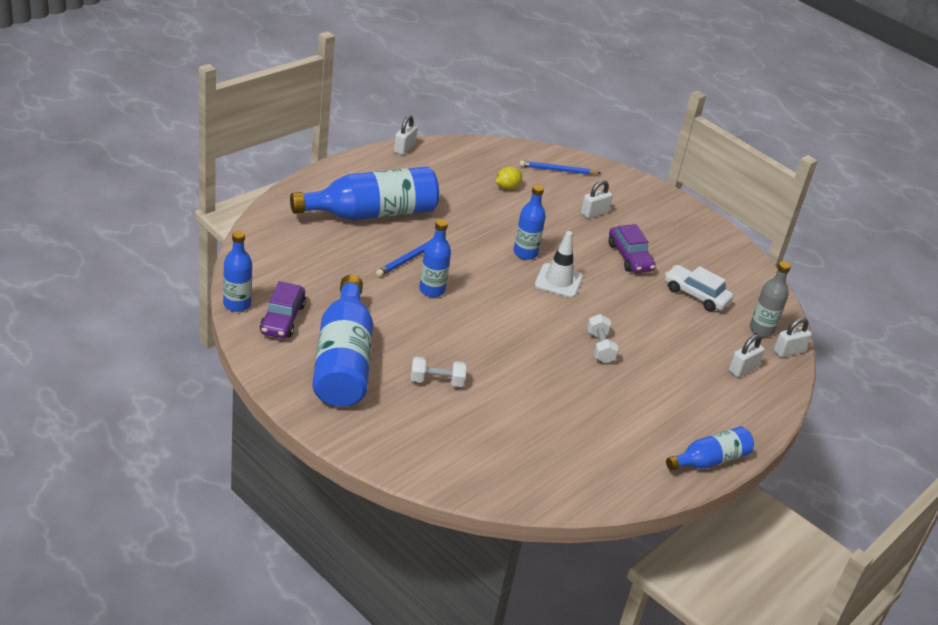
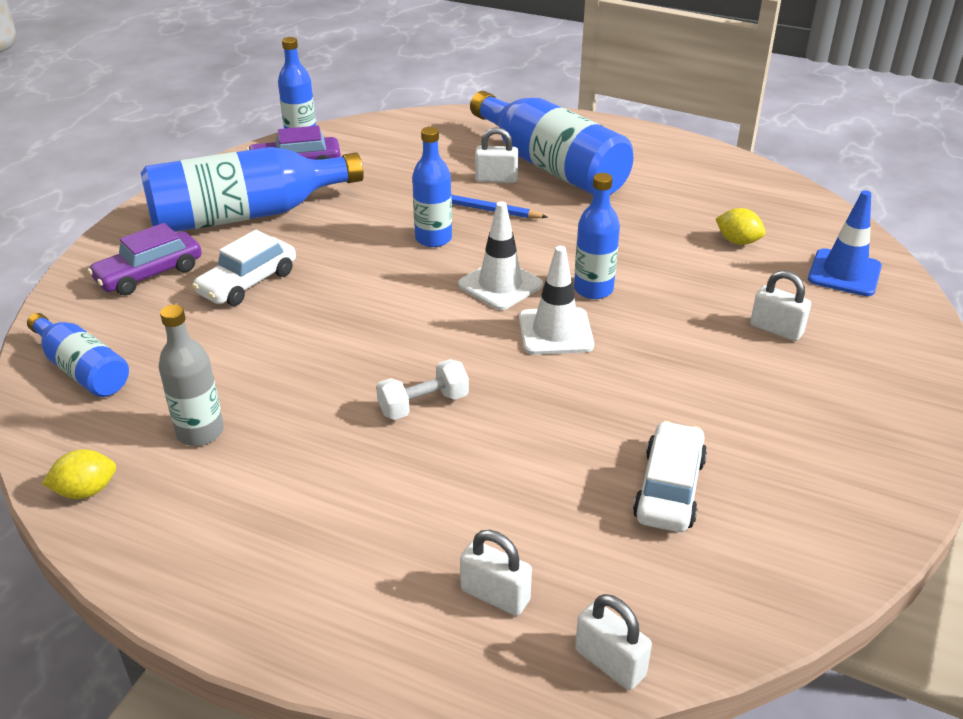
camera: 75 degrees right, 0 degrees up
white padlock [394,115,418,155] -> white padlock moved to [475,127,518,183]
white dumbbell [411,357,467,387] -> white car [192,230,296,306]
blue pencil [519,160,601,175] -> blue traffic cone [808,190,882,296]
purple car [609,224,656,273] -> purple car moved to [88,223,202,296]
blue bottle [666,426,754,471] -> blue bottle moved to [27,313,129,397]
grey bottle [750,261,791,337] -> grey bottle moved to [158,305,224,446]
none -> yellow lemon [42,449,116,499]
none -> white traffic cone [458,201,543,310]

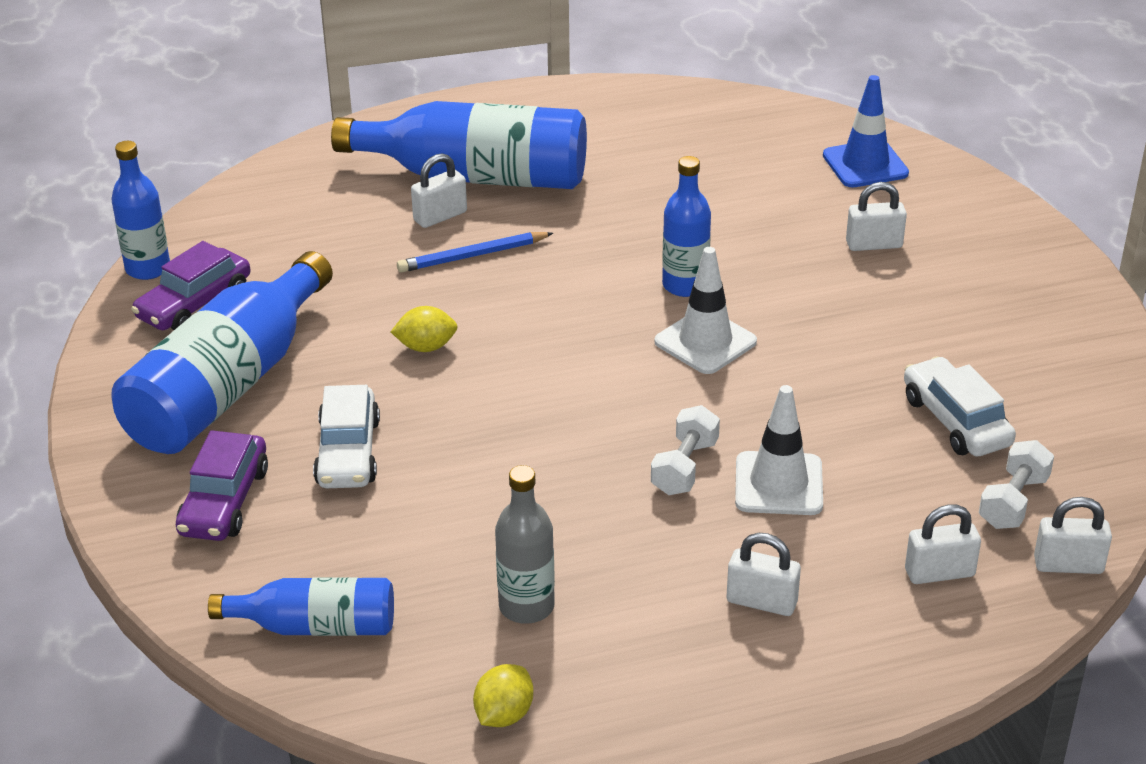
camera: 40 degrees left, 0 degrees up
blue bottle [412,127,452,247] -> none
white traffic cone [458,201,543,310] -> white traffic cone moved to [735,385,823,515]
yellow lemon [716,208,766,245] -> yellow lemon moved to [391,306,458,352]
none -> white padlock [727,533,801,616]
none -> white dumbbell [979,440,1054,529]

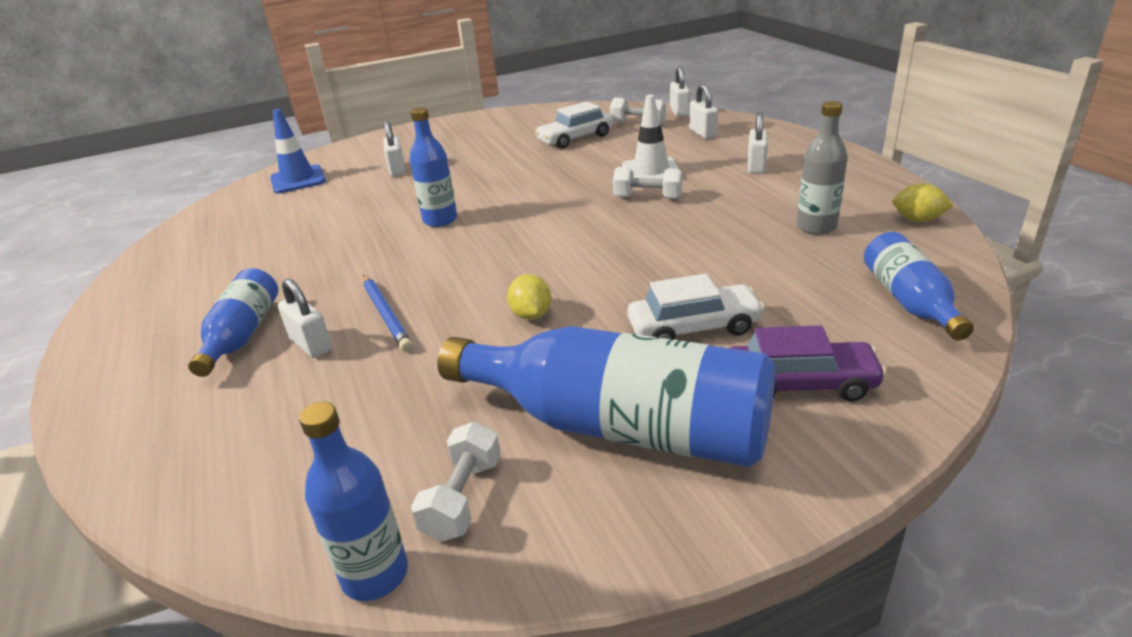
camera: 95 degrees left, 5 degrees down
purple car [131,241,250,330] -> white dumbbell [411,421,501,542]
blue bottle [331,101,587,189] -> blue bottle [188,268,278,377], size x0.54
white traffic cone [654,247,757,374] -> none

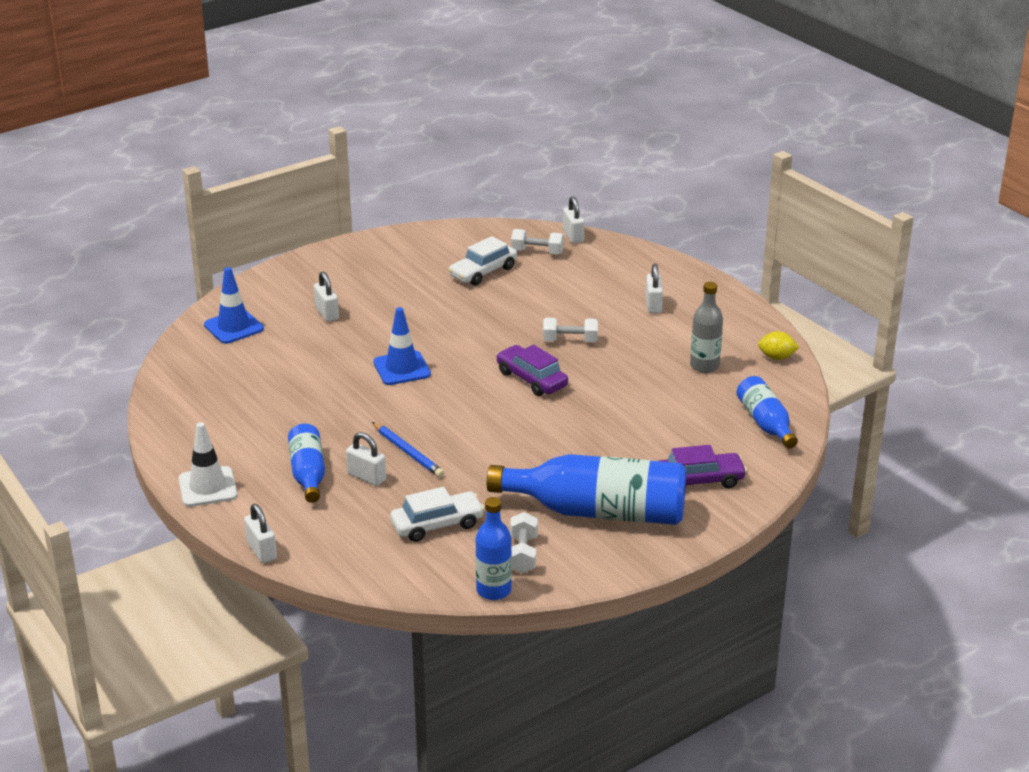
camera: 15 degrees left, 0 degrees up
blue bottle [410,107,457,227] -> blue traffic cone [373,307,431,385]
yellow lemon [507,274,551,320] -> none
white traffic cone [622,95,679,179] -> white traffic cone moved to [178,422,237,507]
white car [627,273,765,340] -> white car moved to [390,487,485,542]
white padlock [689,84,718,139] -> white padlock moved to [244,504,277,563]
none -> purple car [496,344,568,396]

